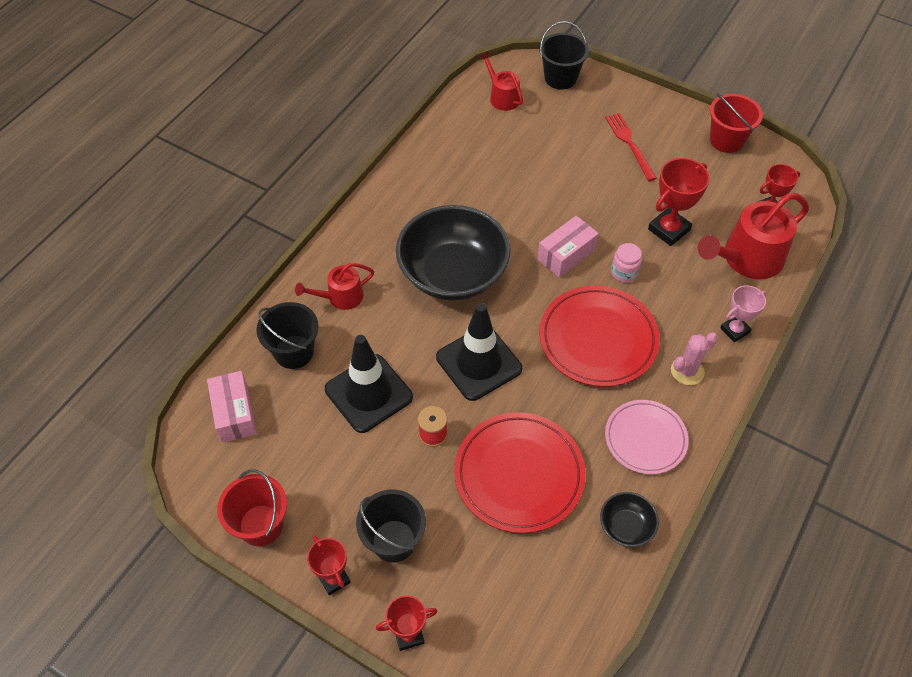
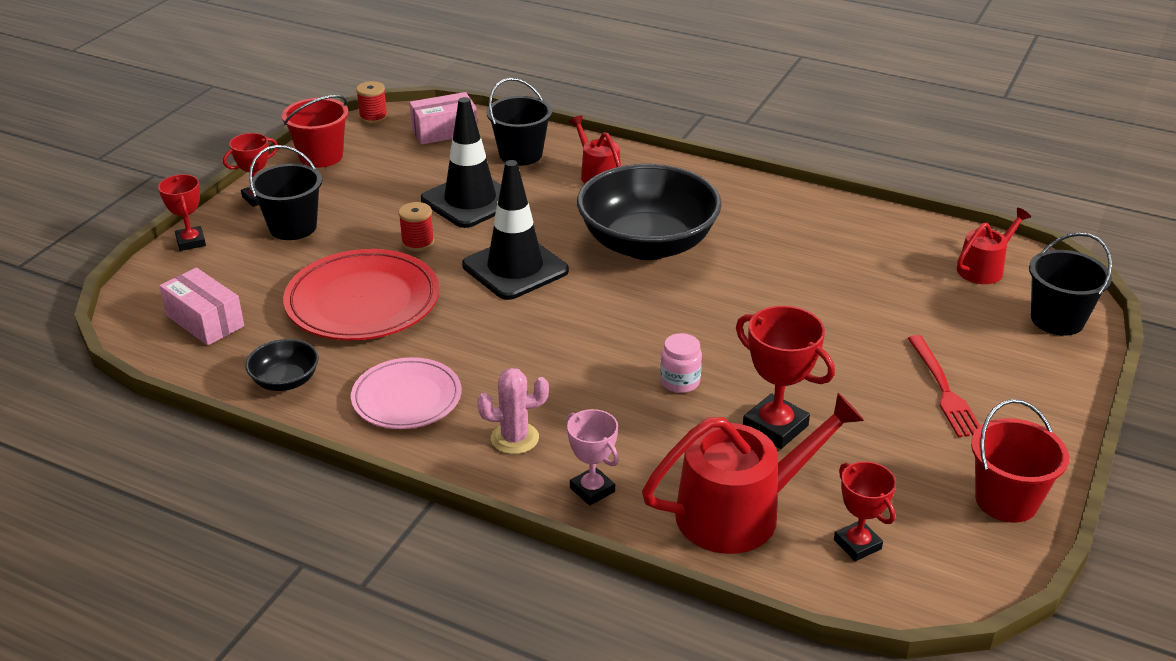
camera: 85 degrees right, 20 degrees down
pink box [537,216,599,278] -> pink box moved to [159,268,244,345]
red plate [539,286,660,387] -> none
red fork [605,113,657,181] -> red fork turned 105 degrees clockwise [908,335,980,437]
pink cactus [671,332,718,385] -> pink cactus turned 60 degrees counterclockwise [477,368,549,454]
red watering can [698,193,809,279] -> red watering can turned 105 degrees clockwise [642,393,864,554]
none -> red spool [356,81,388,124]

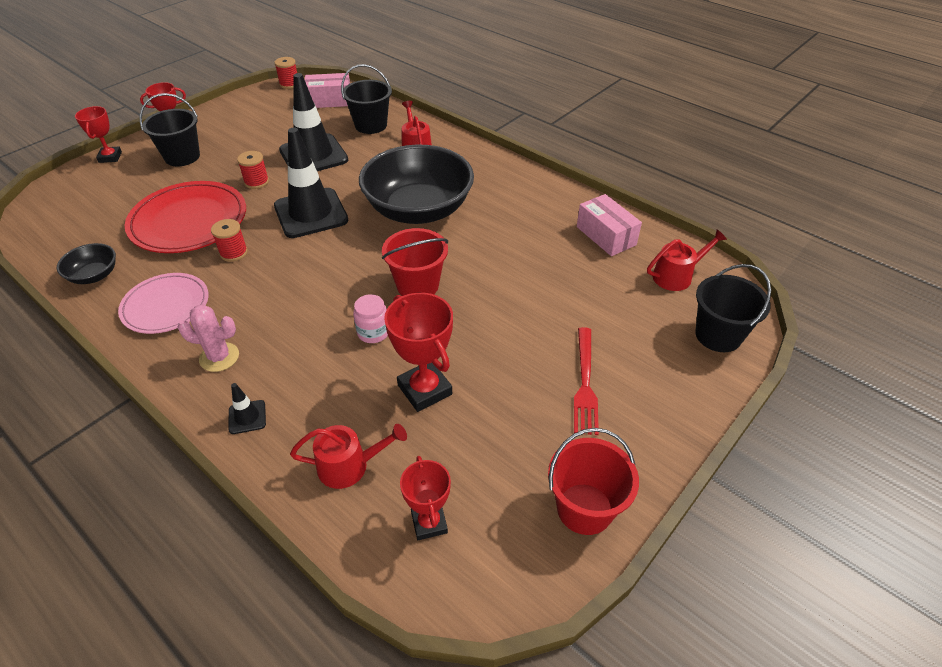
camera: 15 degrees right, 10 degrees up
pink box [159,268,244,345] -> pink box moved to [577,194,642,256]
red bucket [282,95,348,168] -> red bucket moved to [382,228,448,296]
pink trophy [567,409,619,506] -> black traffic cone [228,383,266,434]
red watering can [642,393,864,554] -> red watering can [290,424,407,489], size x0.56
none -> red spool [211,219,248,262]

